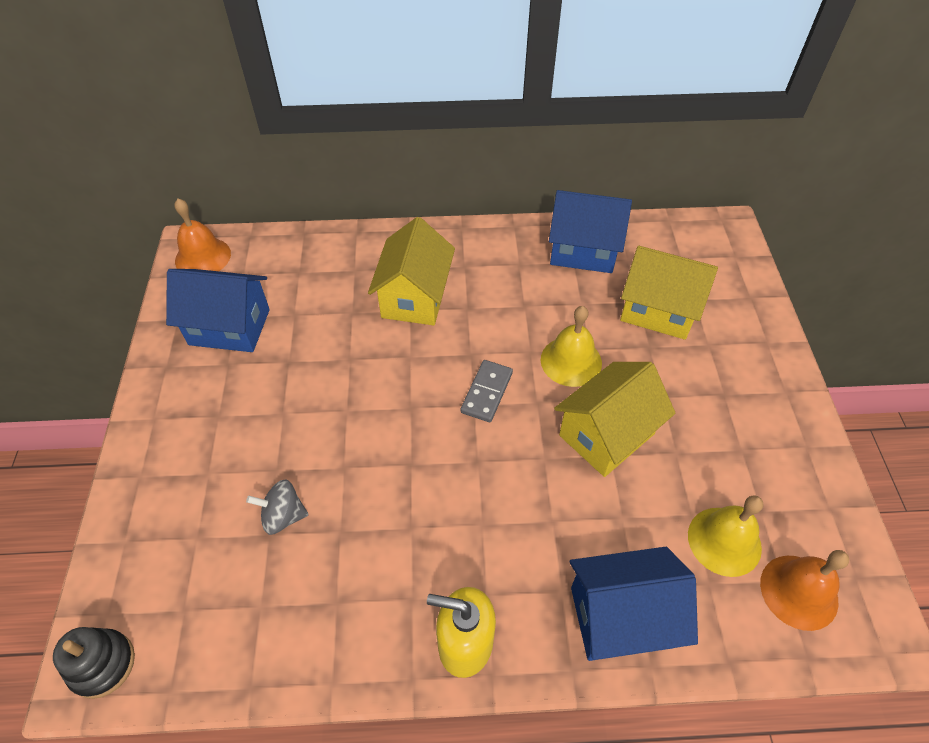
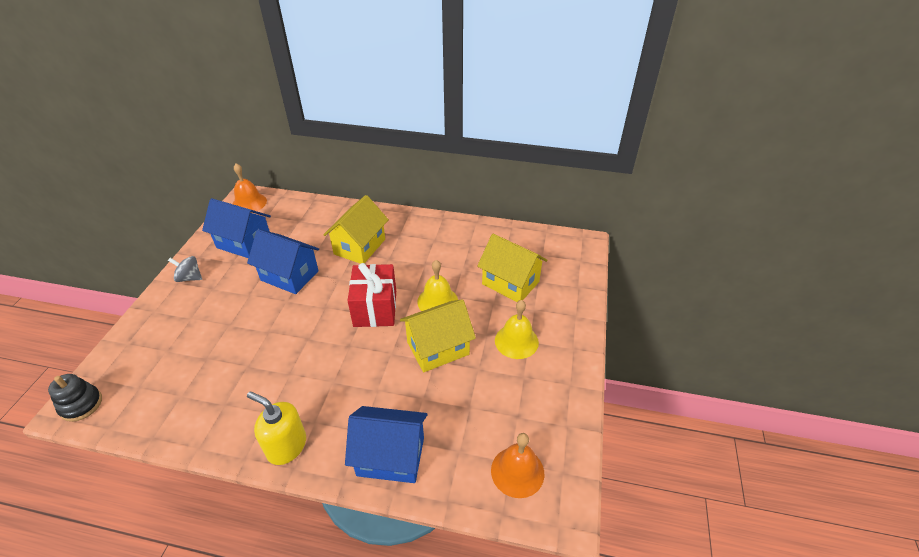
camera: 15 degrees right, 10 degrees down
grey spinning top [246,479,309,535] -> grey spinning top moved to [168,256,202,282]
grey domino [460,360,513,422] -> red gift [348,263,396,327]
blue house [549,190,632,273] -> blue house moved to [247,229,319,294]
yellow bell [688,495,763,577] -> yellow bell moved to [495,300,539,359]

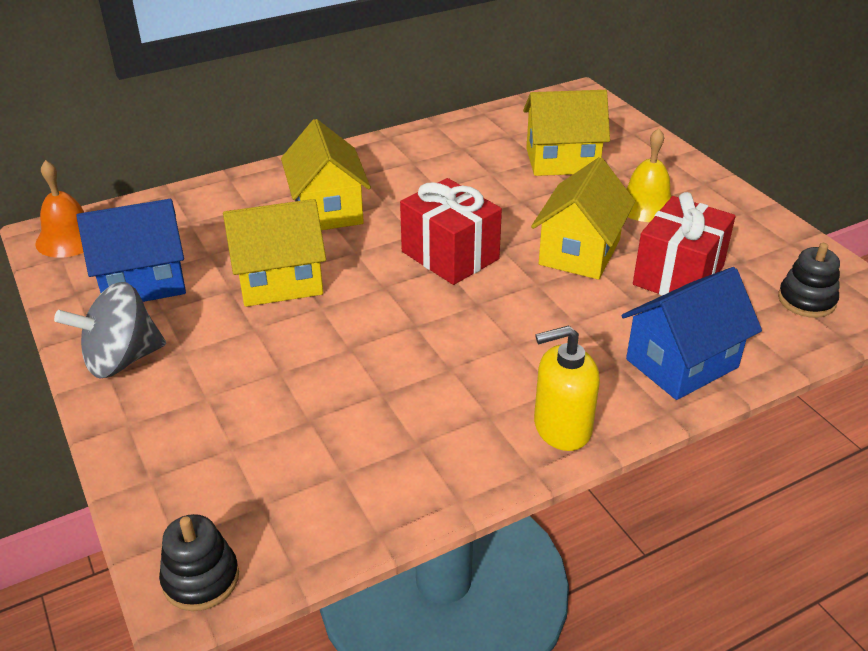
camera: 40 degrees left, 5 degrees down
grey spinning top [168,256,202,282] -> grey spinning top [54,282,166,379], size x1.66
blue house [247,229,319,294] -> yellow house [223,199,326,307]
yellow bell [417,260,458,311] -> none
orange bell [491,433,544,498] -> black stacking toy [778,243,840,318]
none -> red gift [633,192,736,295]

